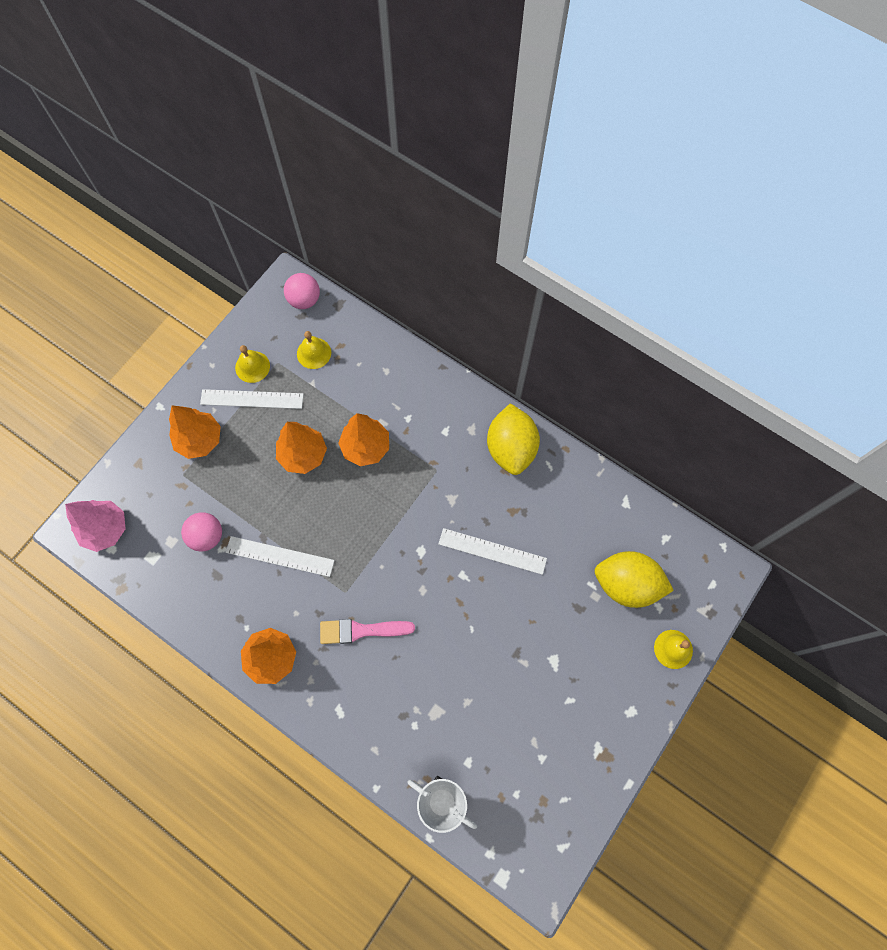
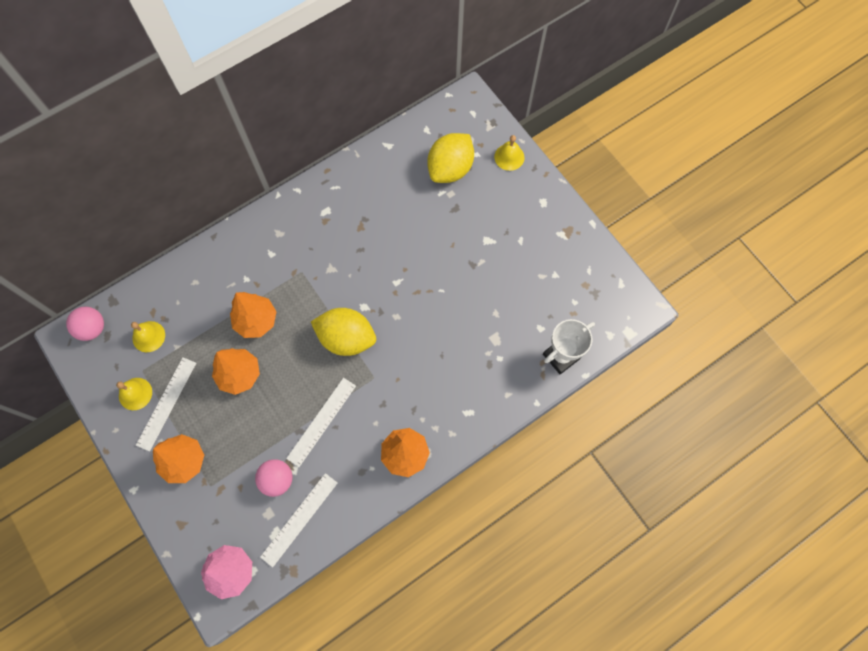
camera: 70 degrees left, 0 degrees up
pink brush [320,619,415,644] -> none
white ruler [438,528,547,575] -> white ruler moved to [260,473,338,567]
yellow lemon [487,403,540,475] -> yellow lemon moved to [311,308,376,356]

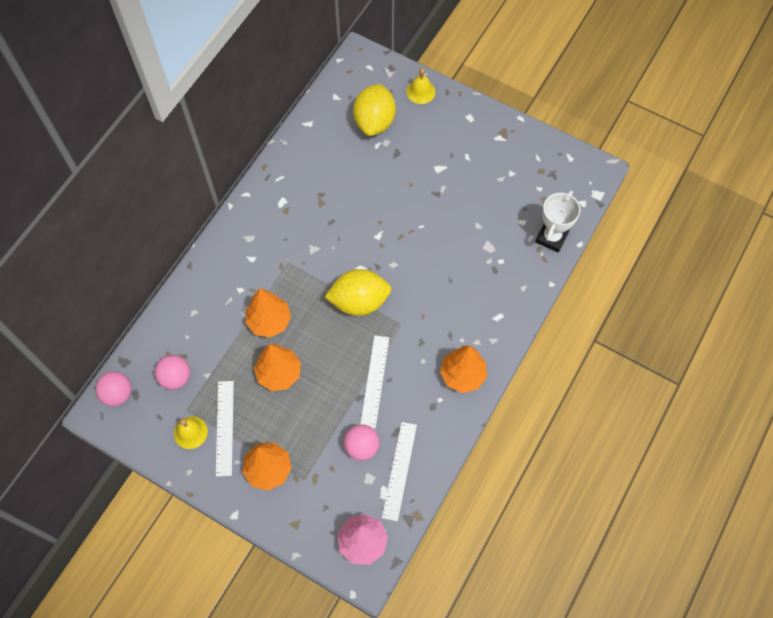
camera: 25 degrees left, 5 degrees down
yellow bell [131,321,165,352] -> pink ball [155,355,190,390]

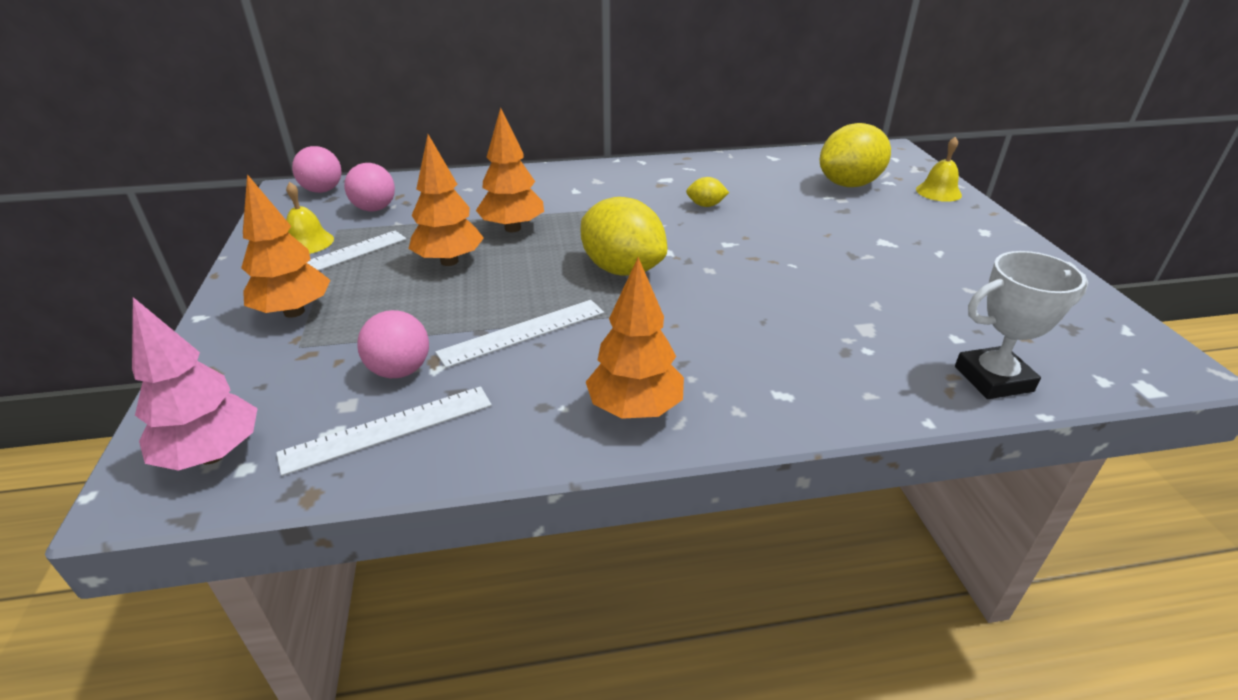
camera: 50 degrees right, 30 degrees down
none -> yellow lemon [686,177,729,207]

